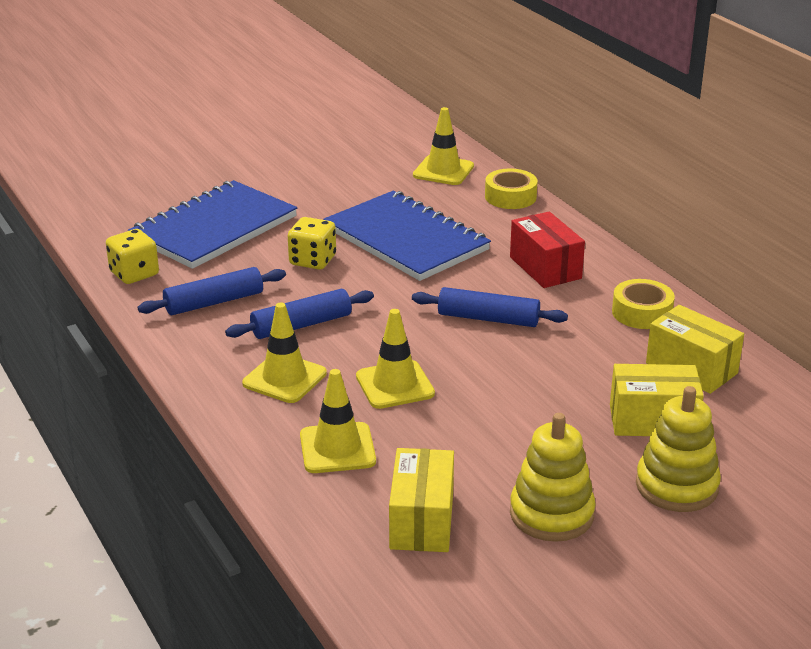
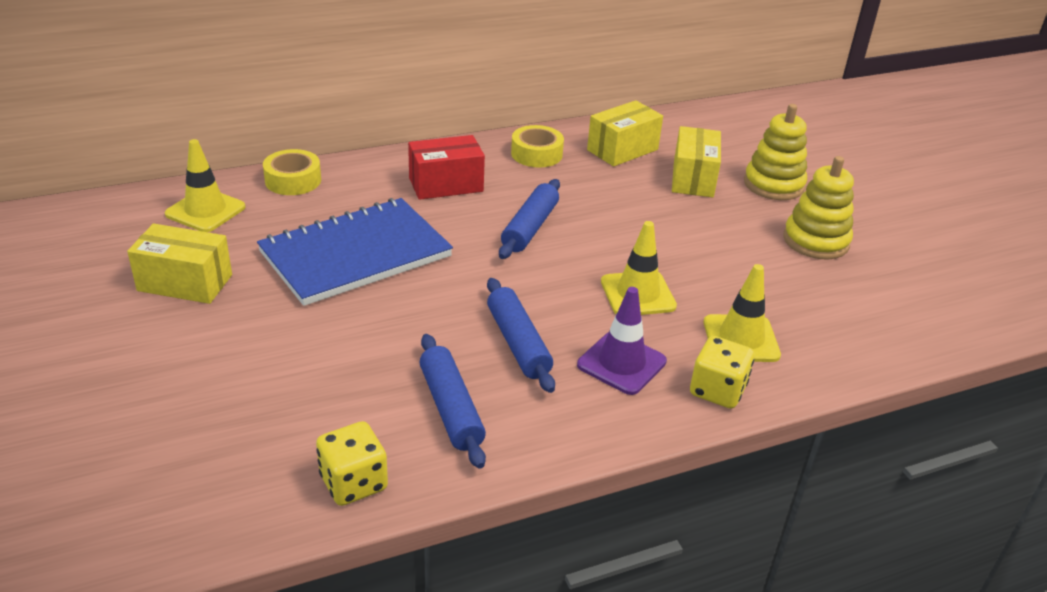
camera: 85 degrees left, 5 degrees up
blue notebook [128,180,297,269] -> none
yellow traffic cone [242,302,327,403] -> purple traffic cone [577,287,667,395]
yellow dice [288,217,336,270] -> yellow dice moved to [690,336,754,408]
yellow box [389,448,454,552] -> yellow box moved to [127,223,232,304]

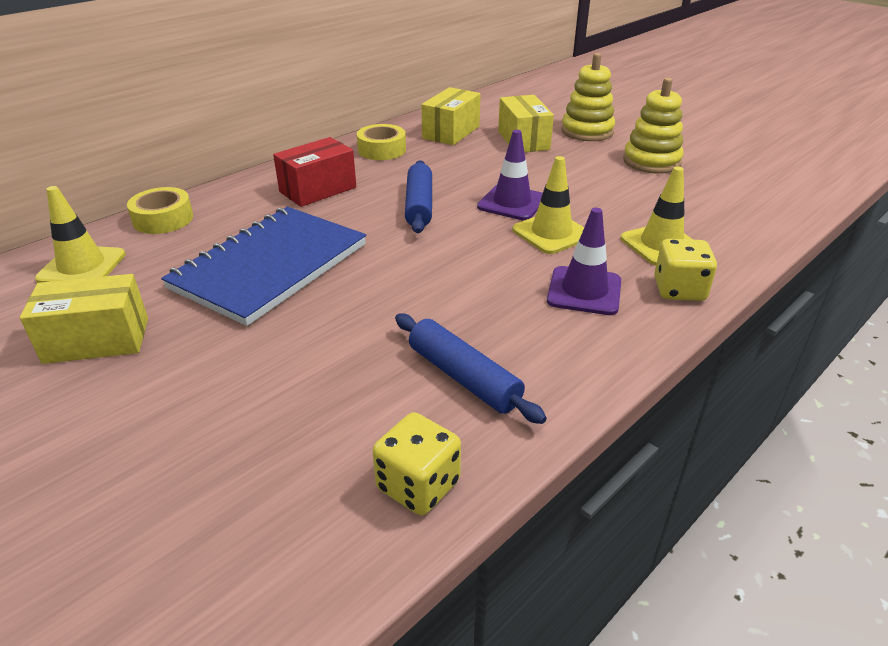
camera: 20 degrees left, 0 degrees up
blue rolling pin [487,278,555,393] -> none
none -> purple traffic cone [477,130,543,220]

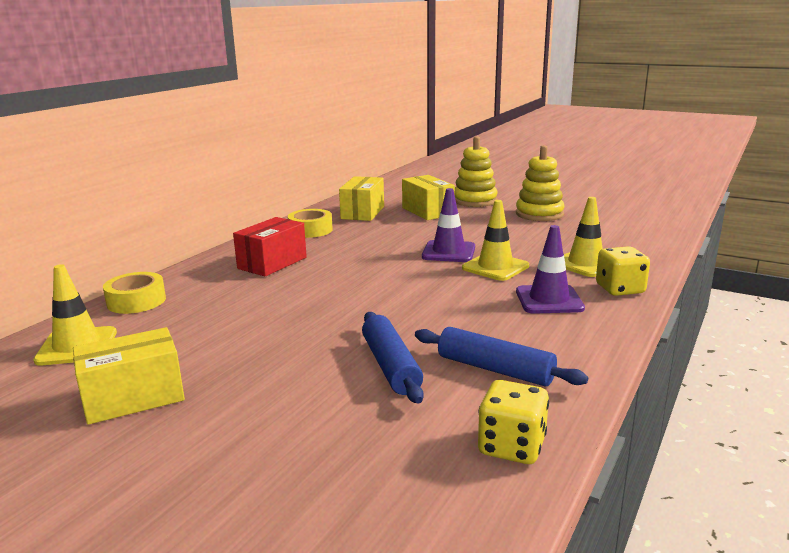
camera: 15 degrees left, 15 degrees down
blue notebook [161,207,366,326] -> none
blue rolling pin [405,160,432,233] -> blue rolling pin moved to [362,312,424,404]

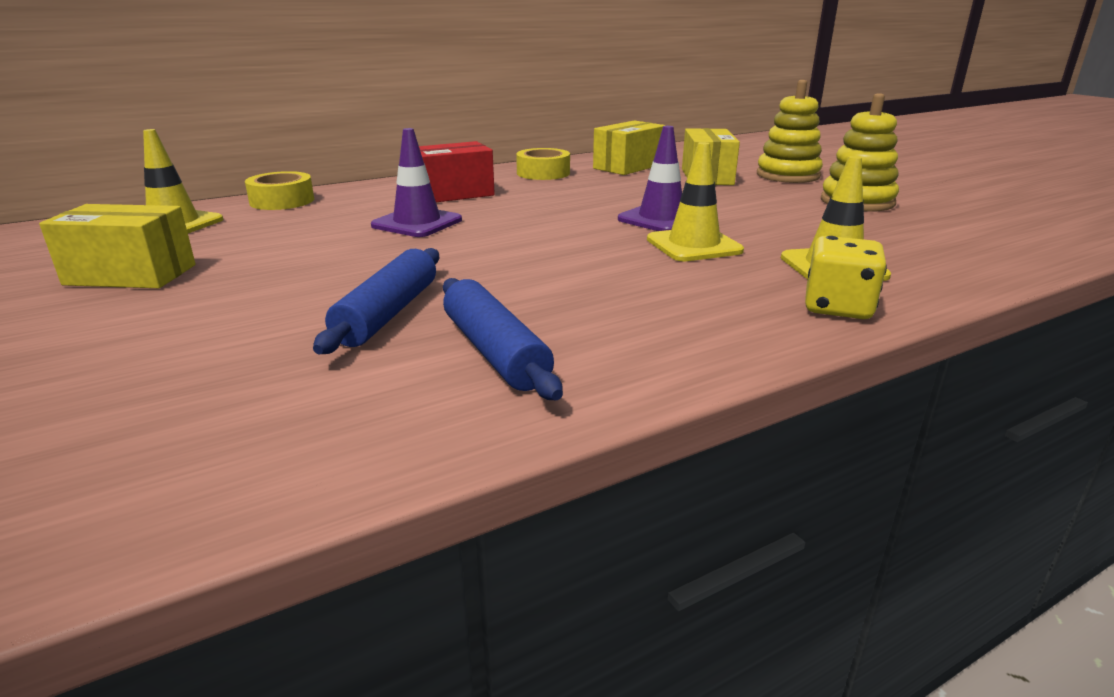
camera: 30 degrees right, 5 degrees up
yellow dice [478,380,549,464] -> none
purple traffic cone [516,225,585,314] -> purple traffic cone moved to [371,128,462,237]

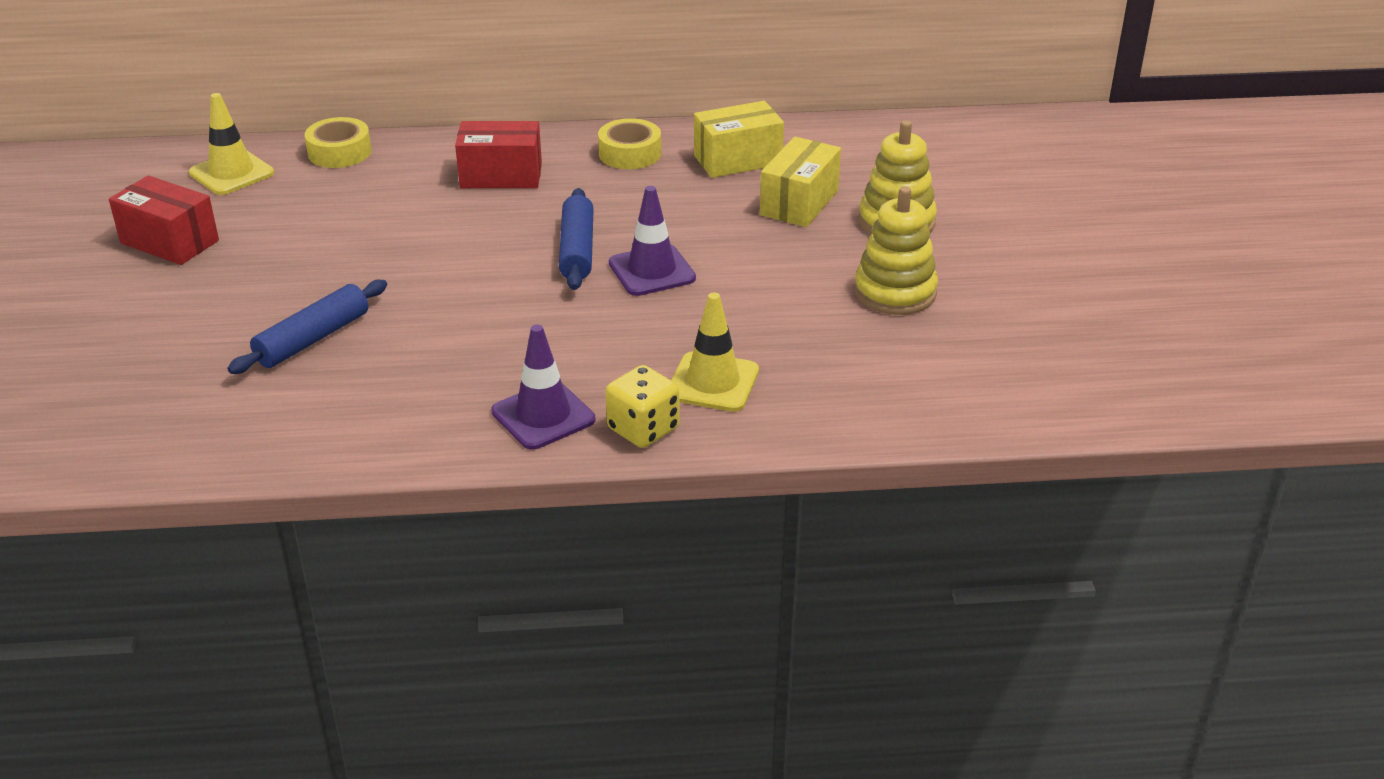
camera: 25 degrees right, 10 degrees up
yellow box [39,204,196,288] -> red box [109,175,219,265]
purple traffic cone [371,128,462,237] -> purple traffic cone moved to [491,325,595,450]
blue rolling pin [443,278,563,400] -> blue rolling pin moved to [559,188,594,290]
yellow traffic cone [647,142,744,261] -> none

